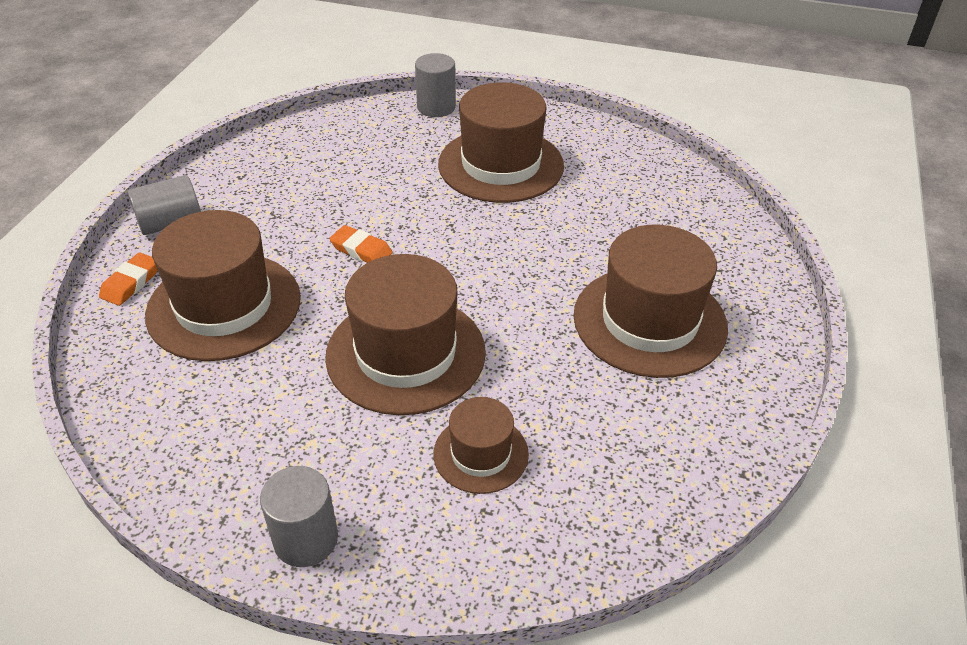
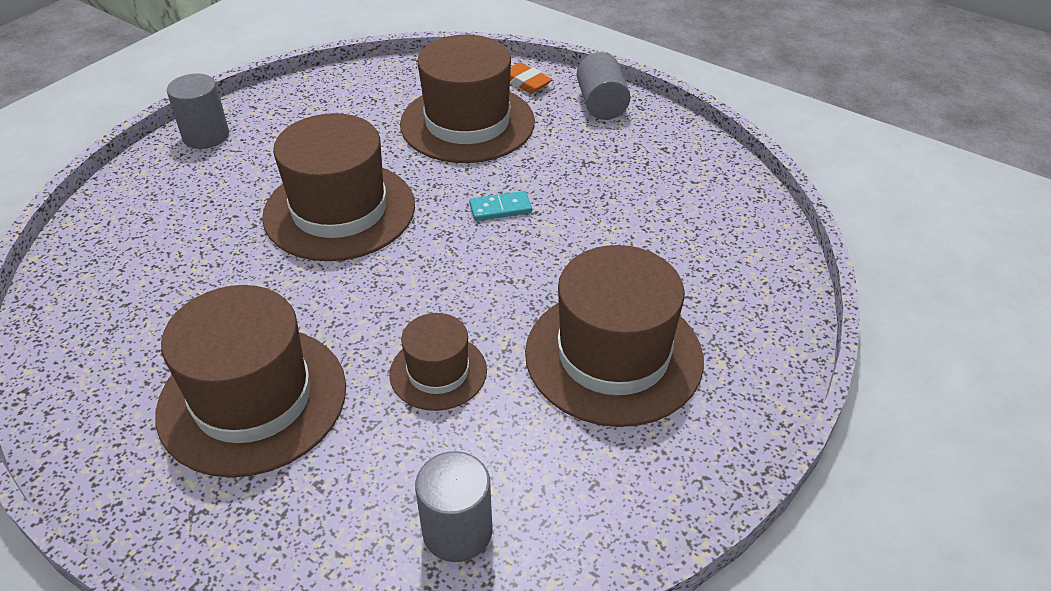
camera: 110 degrees right, 0 degrees up
orange eraser [329,225,393,263] -> turquoise domino [469,191,532,221]
grey cylinder [415,53,456,117] -> grey cylinder moved to [415,451,493,562]
brown hat [433,397,529,494] -> brown hat moved to [389,313,487,411]

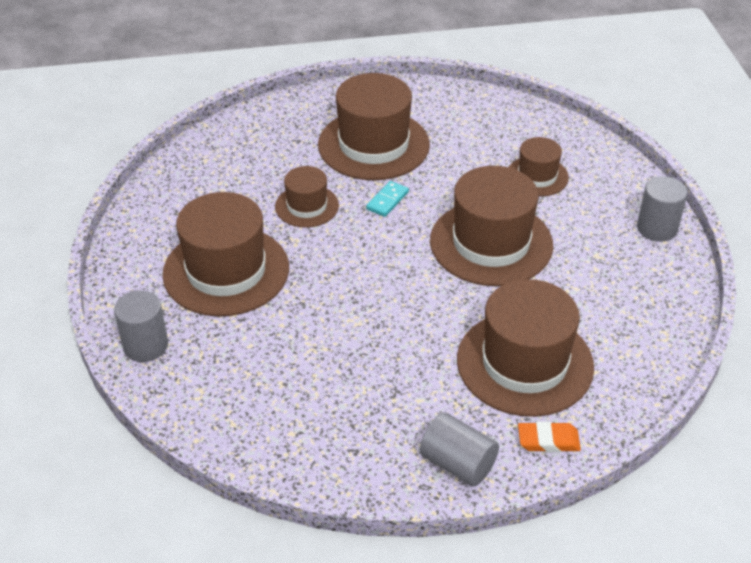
camera: 135 degrees right, 0 degrees up
grey cylinder [415,451,493,562] -> grey cylinder moved to [114,290,168,362]
turquoise domino [469,191,532,221] -> turquoise domino moved to [366,181,409,217]
none -> brown hat [509,137,569,196]

